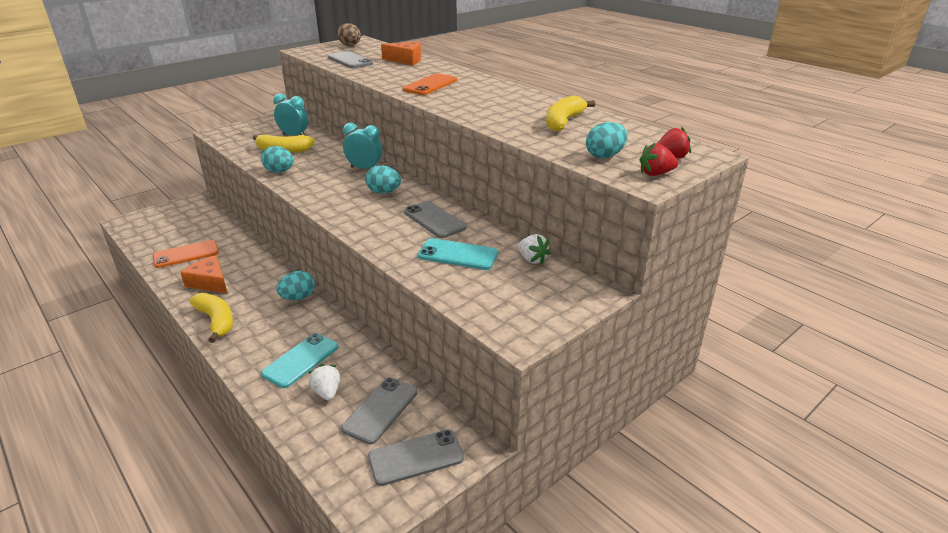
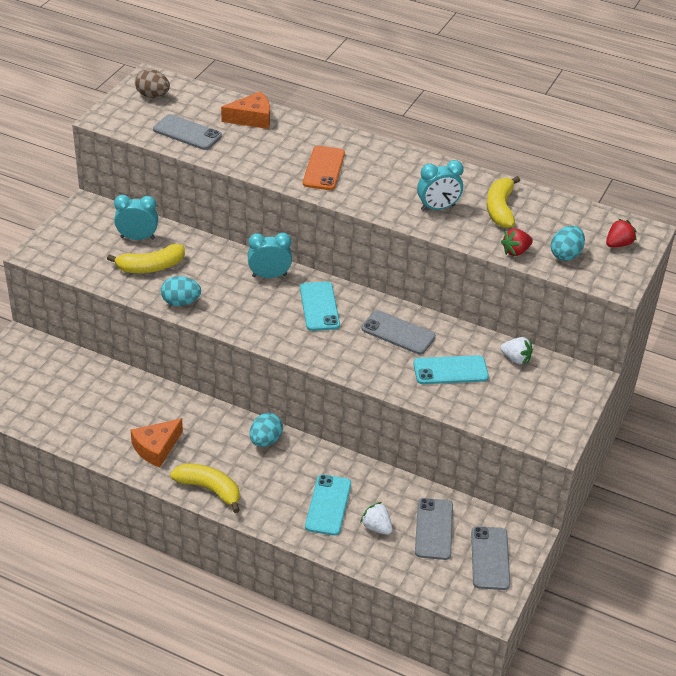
camera: 25 degrees left, 10 degrees up
orange phone [153,240,219,268] -> none
orange cheese [180,255,227,293] -> orange cheese turned 60 degrees counterclockwise [131,418,183,467]
turquoise egg [365,165,401,193] -> turquoise phone [300,282,340,331]
grey phone [368,430,464,486] -> grey phone turned 45 degrees counterclockwise [471,526,510,590]
red strawberry [640,142,678,176] -> red strawberry moved to [501,228,533,256]
none -> turquoise clock [417,160,464,211]

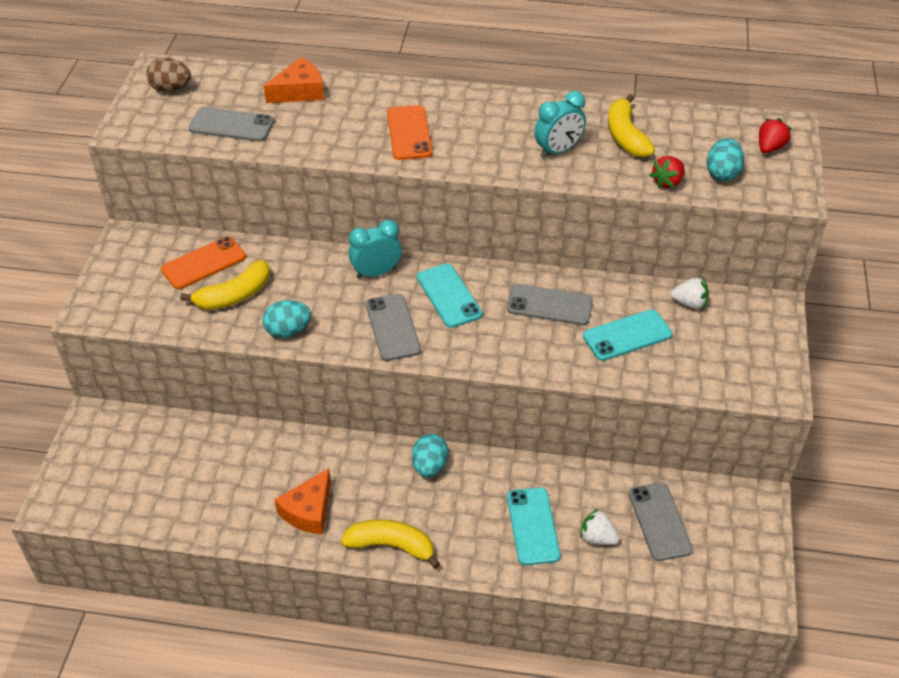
camera: 15 degrees left, 5 degrees up
turquoise clock [114,195,158,240] -> orange phone [161,236,246,289]
grey phone [471,526,510,590] -> grey phone moved to [366,294,421,361]

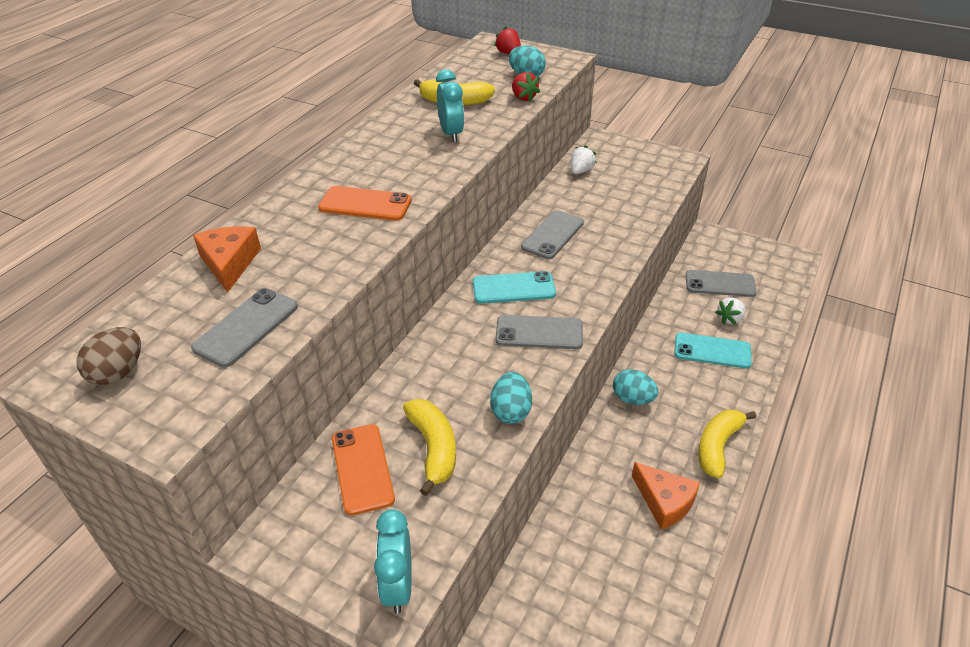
camera: 70 degrees left, 5 degrees down
turquoise clock [348,220,402,279] -> turquoise clock moved to [374,509,412,614]
turquoise phone [583,310,672,361] -> none

